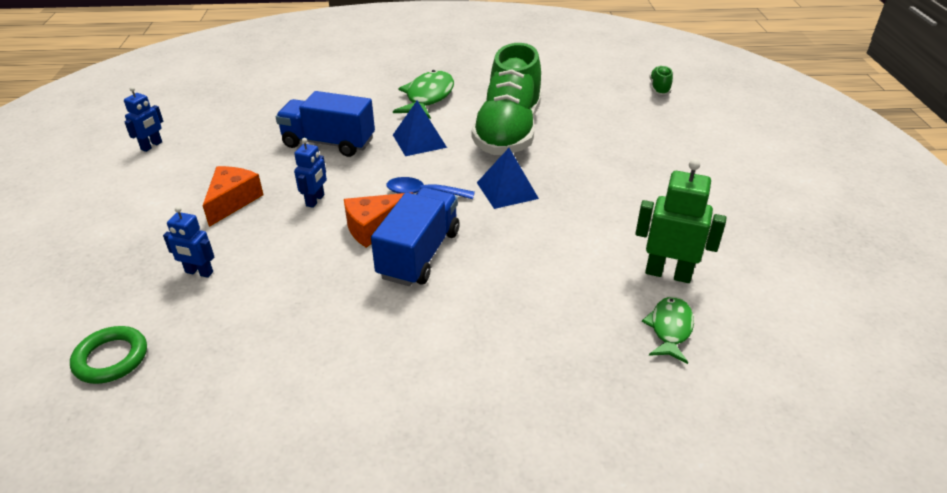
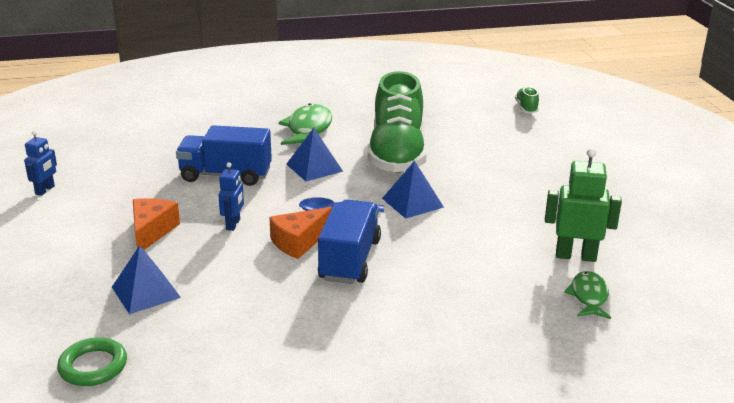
camera: 10 degrees left, 10 degrees down
blue robot [163,206,214,278] -> blue pyramid [112,245,181,314]

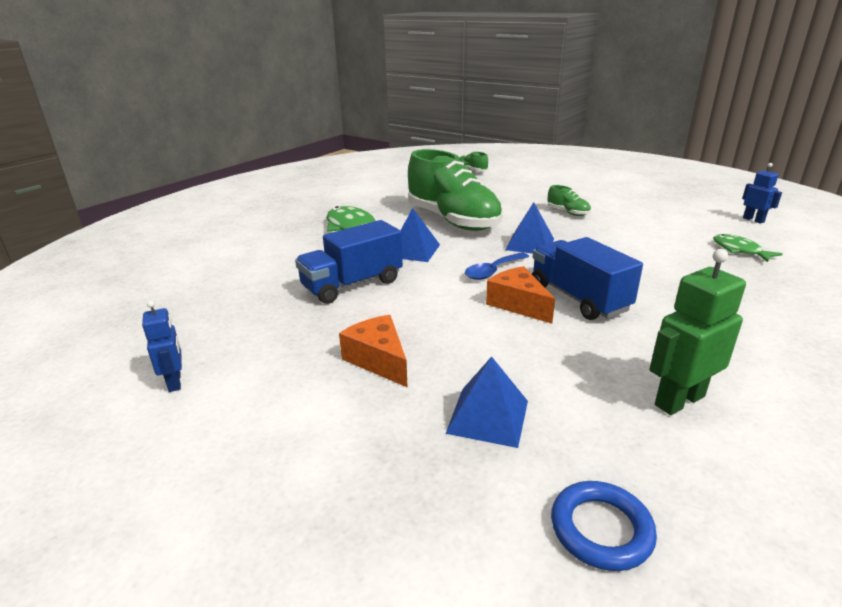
camera: 40 degrees left, 0 degrees up
green ring [57,337,127,386] -> blue ring [551,481,657,571]
blue robot [218,162,244,231] -> blue robot moved to [742,163,782,224]
orange cheese [269,207,332,259] -> orange cheese turned 135 degrees clockwise [486,266,555,324]
green robot [545,148,622,262] -> green robot moved to [649,249,746,415]
none -> green shoe [548,185,591,216]

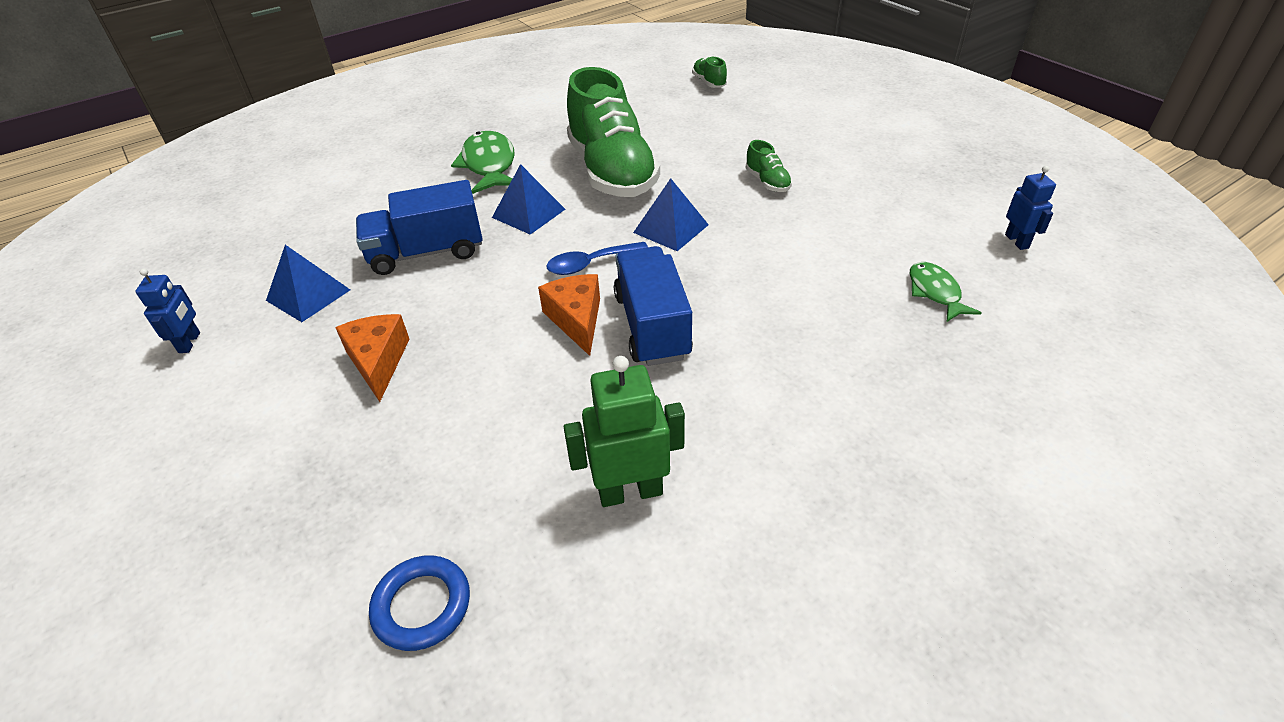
camera: 20 degrees right, 15 degrees up
blue pyramid [446,356,528,448] -> blue pyramid moved to [266,245,350,322]

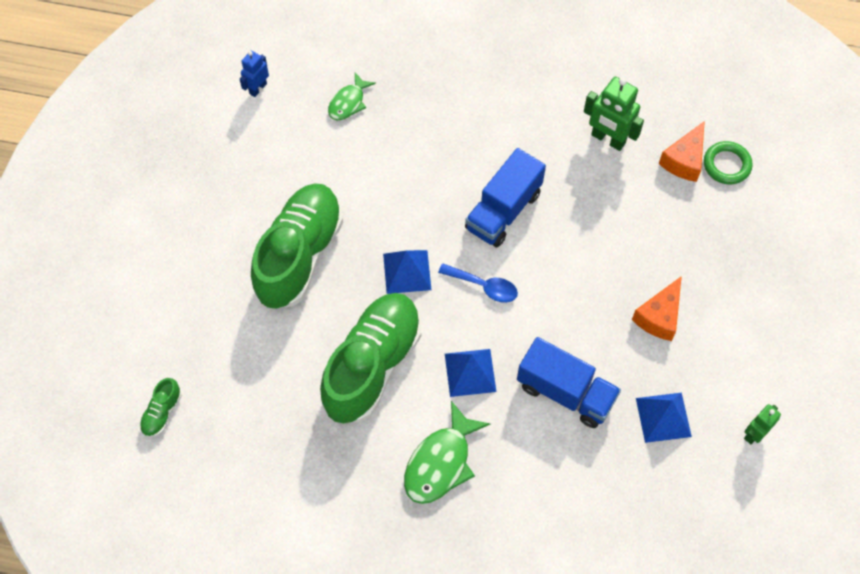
camera: 135 degrees left, 20 degrees up
blue robot [135,269,200,353] -> green robot [744,404,781,444]
blue ring [369,555,470,651] -> green ring [704,141,753,184]
orange cheese [538,274,600,356] -> orange cheese moved to [659,121,705,182]
green shoe [745,140,792,192] -> green shoe [251,183,343,309], size x2.50

